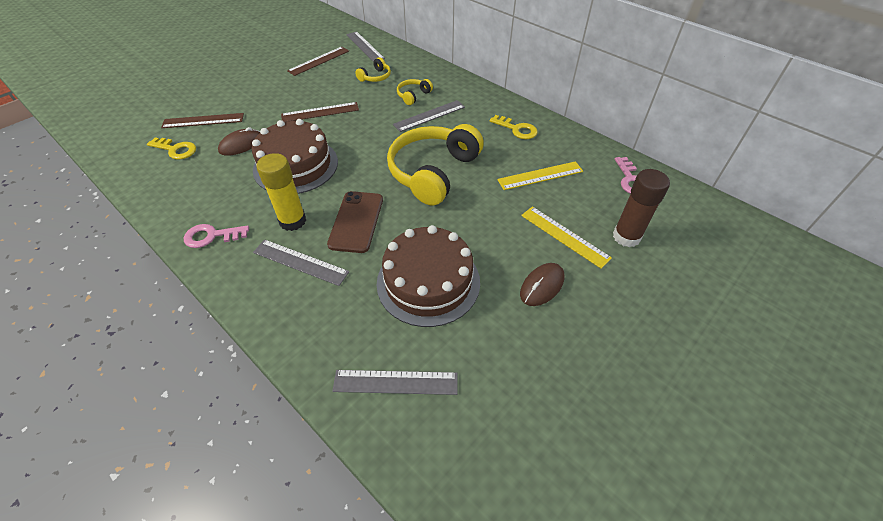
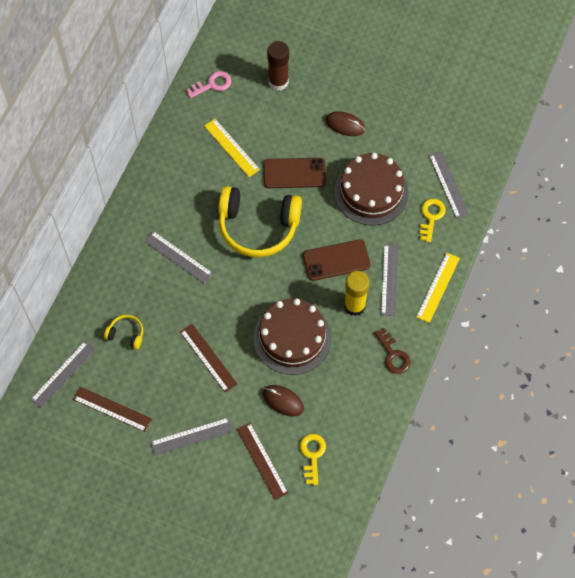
camera: 110 degrees left, 15 degrees up
pink key [184,224,249,248] -> brown key [374,328,411,374]
yellow headphones [397,79,433,105] -> none
yellow key [490,115,538,139] -> yellow key moved to [420,199,446,243]
yellow ruler [521,207,612,269] -> yellow ruler moved to [416,253,460,323]
none -> grey ruler [150,417,233,456]
none -> brown phone [263,158,326,188]

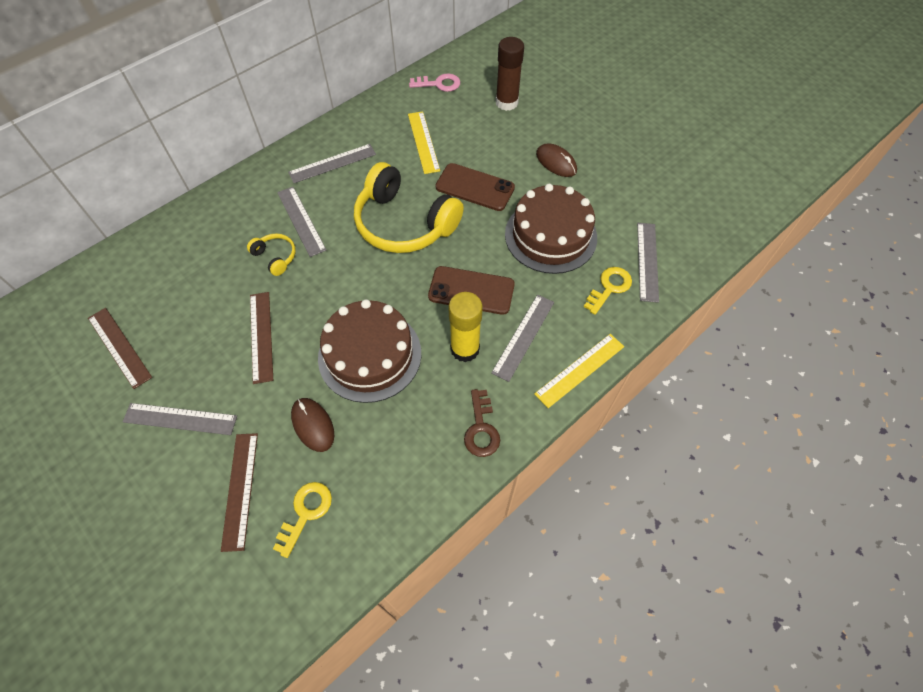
camera: 25 degrees right, 5 degrees down
grey ruler [31,341,96,409] -> grey ruler moved to [288,144,376,183]
yellow headphones [104,315,143,350] -> yellow headphones moved to [247,234,296,276]

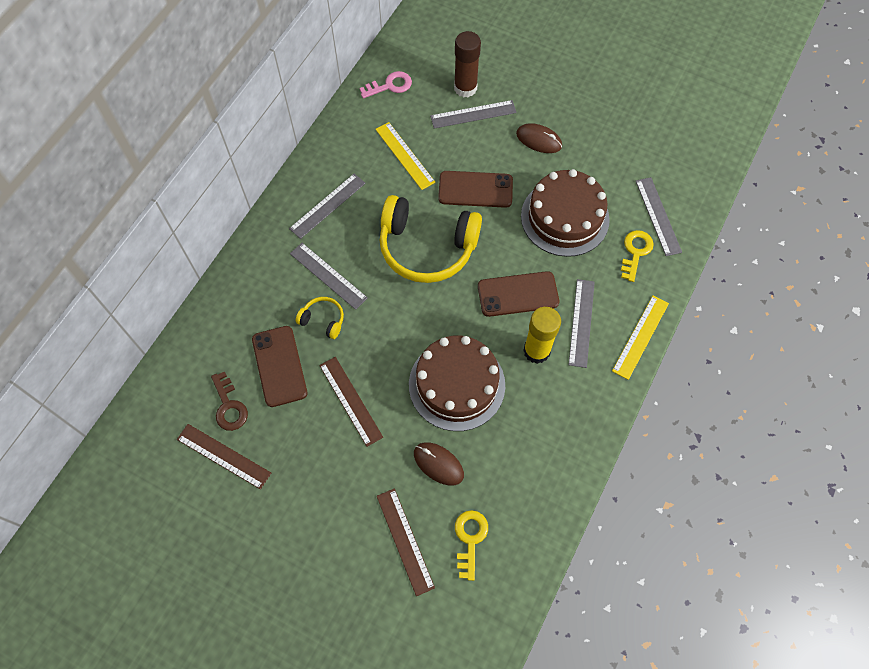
camera: 20 degrees left, 5 degrees up
grey ruler [123,403,237,435] -> grey ruler moved to [430,100,517,129]
brown key [464,389,500,457] -> brown key moved to [211,371,248,431]
none -> brown phone [252,326,307,407]

